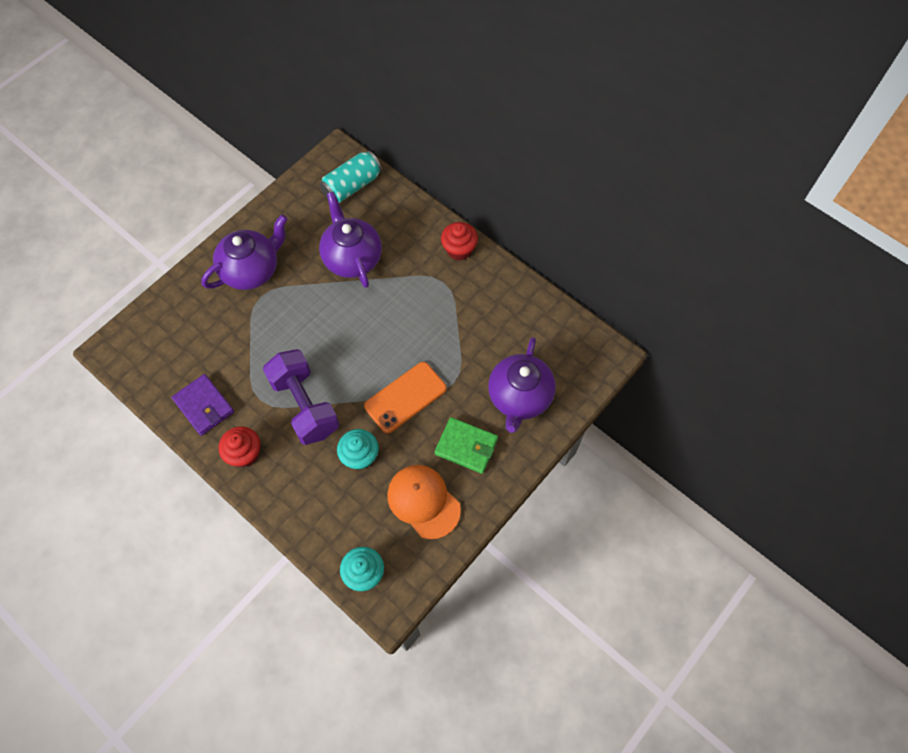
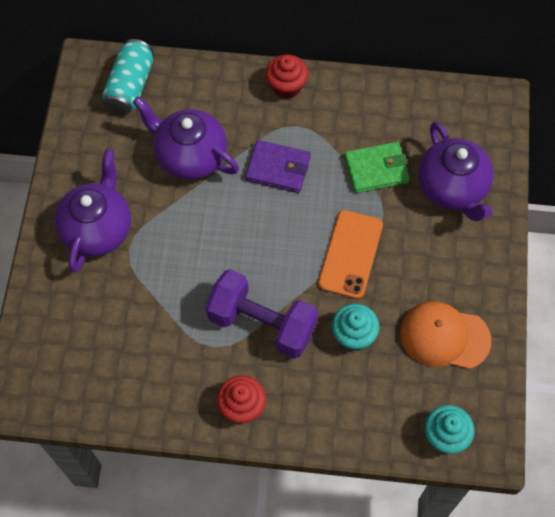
camera: 35 degrees left, 0 degrees up
purple wallet [172,374,234,436] -> purple wallet moved to [245,140,311,193]
green wallet [435,417,498,474] -> green wallet moved to [344,142,410,193]

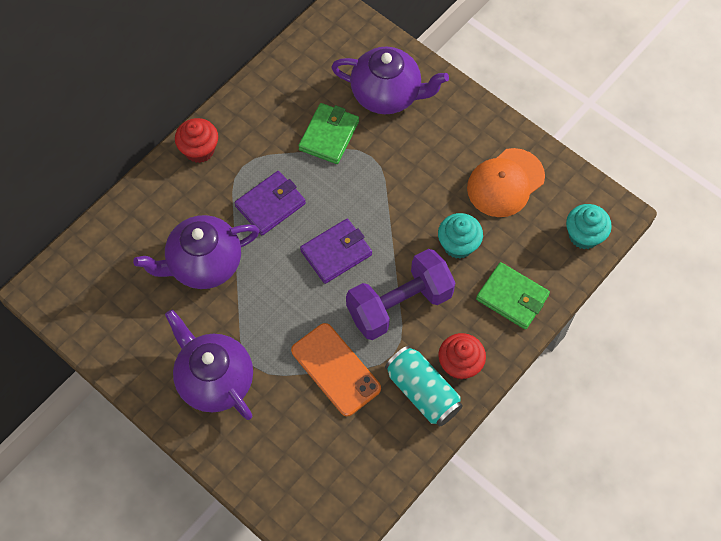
camera: 55 degrees left, 0 degrees up
turquoise can [102,39,153,115] -> turquoise can moved to [385,346,463,426]
orange phone [318,210,383,299] -> orange phone moved to [291,323,381,416]
none -> purple wallet [300,219,372,284]
none -> green wallet [476,262,550,329]

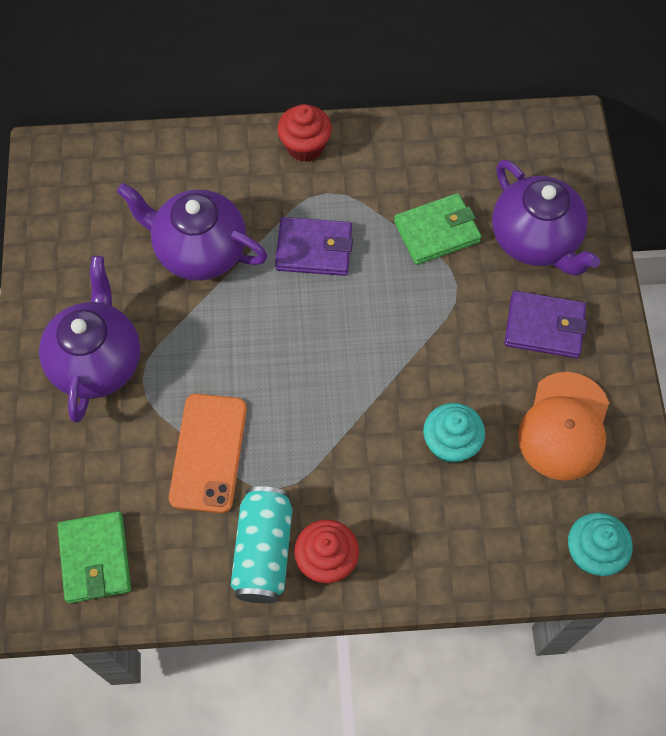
camera: 45 degrees right, 0 degrees up
purple wallet [300,219,372,284] -> purple wallet moved to [504,291,587,358]
purple dumbbell [346,249,455,340] -> none
orange cap [467,148,545,217] -> orange cap turned 75 degrees counterclockwise [518,372,609,481]
green wallet [476,262,550,329] -> green wallet moved to [58,511,131,603]

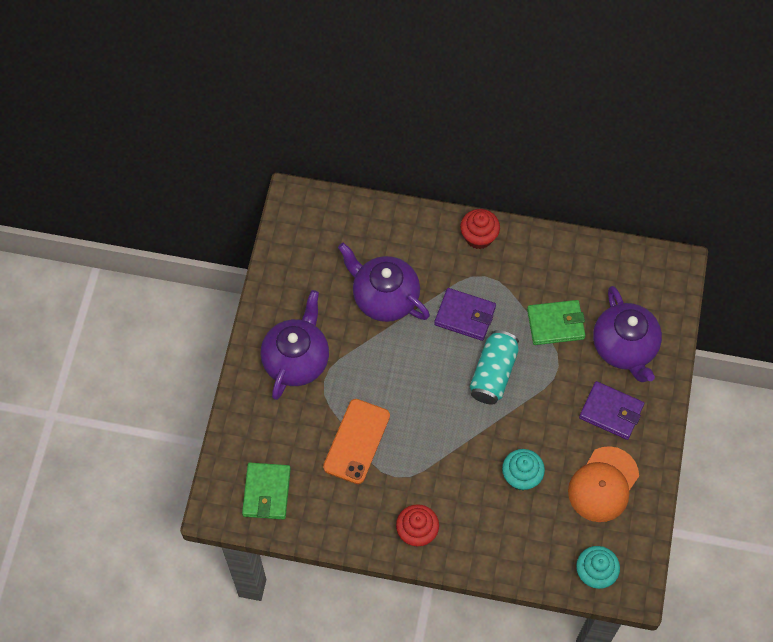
camera: 15 degrees right, 0 degrees up
turquoise can [231,486,292,603] -> turquoise can moved to [470,330,519,404]

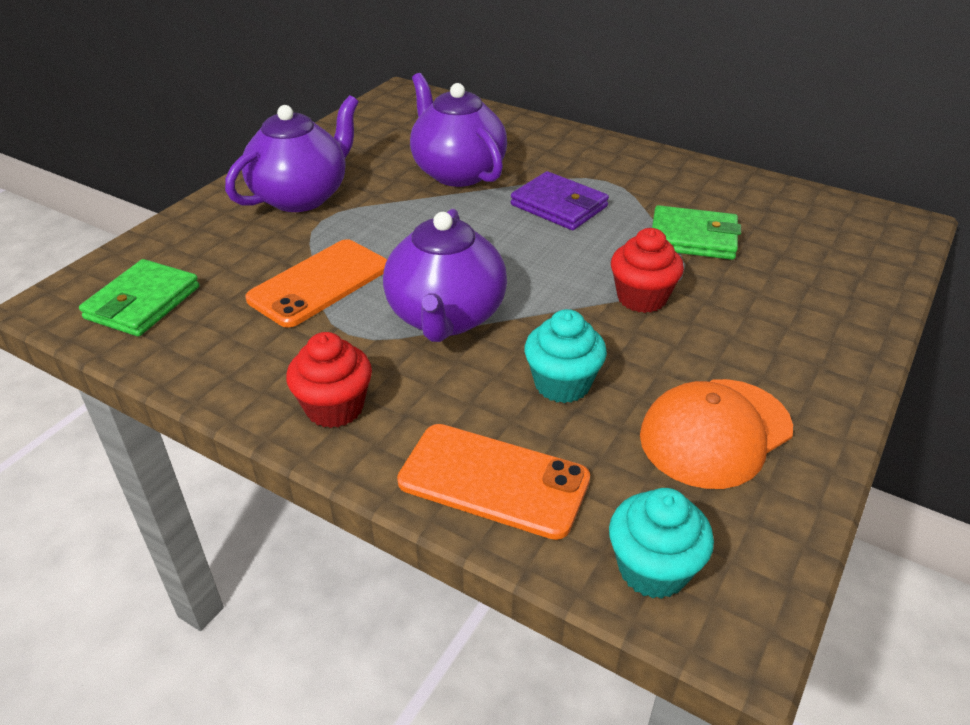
camera: 20 degrees right, 25 degrees down
red cupcake [460,209,500,249] -> red cupcake moved to [611,228,684,313]
turquoise can [470,330,519,404] -> none
purple wallet [579,381,644,440] -> none
purple teapot [593,286,662,382] -> purple teapot moved to [383,209,507,342]
none -> orange phone [397,424,590,540]

